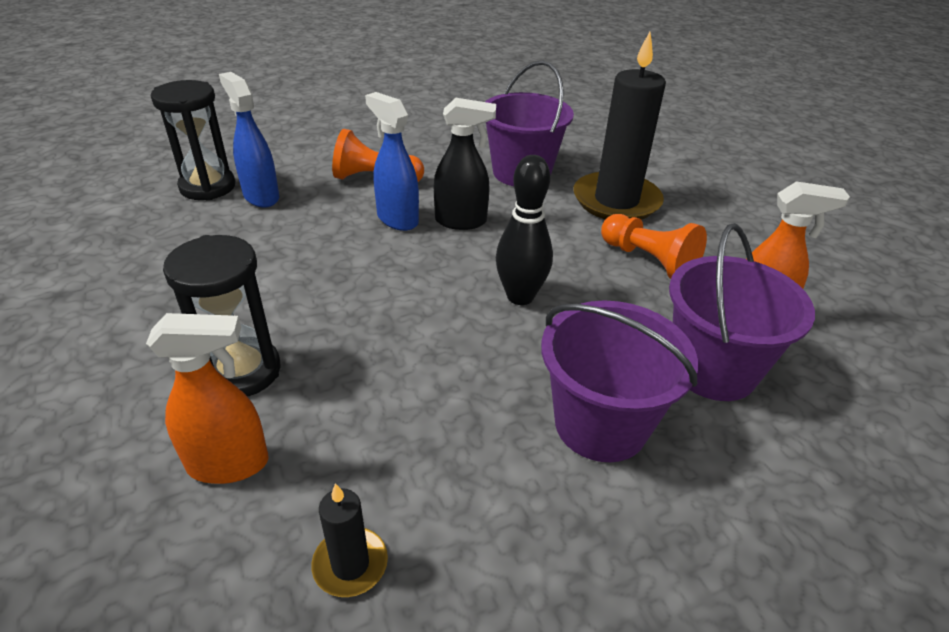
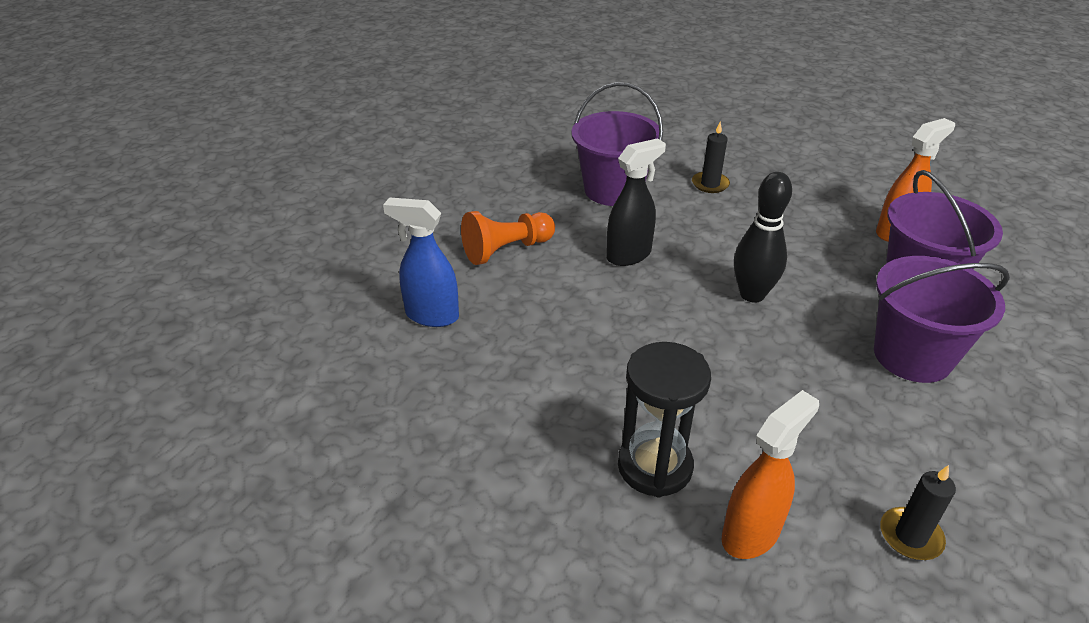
camera: 35 degrees left, 0 degrees up
black hourglass [151,80,235,201] -> none
blue spray bottle [365,92,419,231] -> none
black candle [573,32,666,220] -> black candle [692,122,730,193], size x0.46
orange pawn [601,214,707,279] -> none

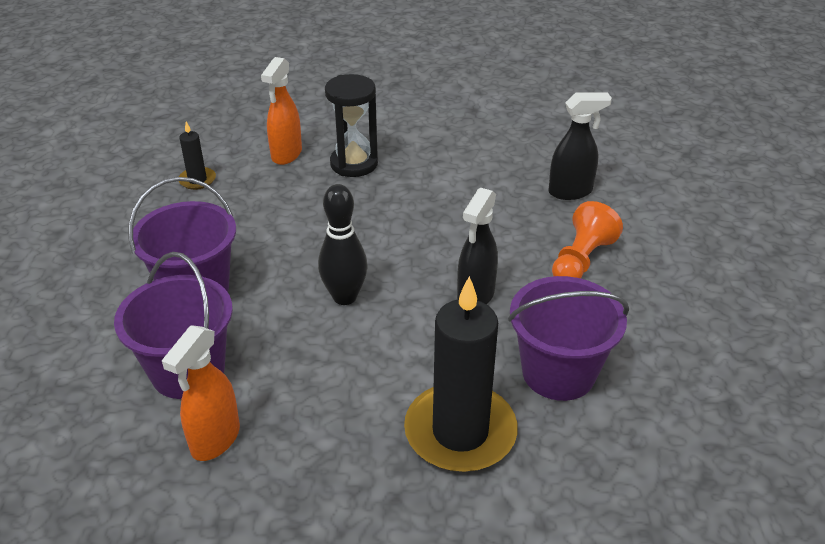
camera: 150 degrees right, 0 degrees up
blue spray bottle [383,197,459,327] -> black spray bottle [548,92,612,200]
black candle [692,122,730,193] -> black candle [404,276,518,472], size x2.19

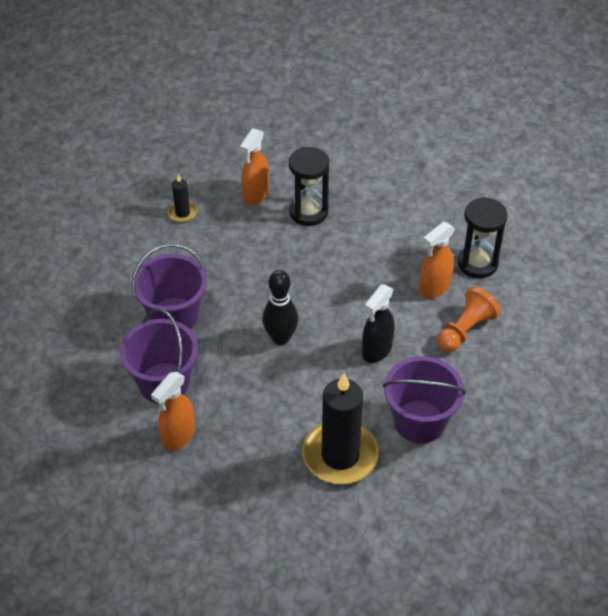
camera: 10 degrees right, 10 degrees up
black spray bottle [548,92,612,200] -> black hourglass [458,197,507,278]
none -> orange spray bottle [419,222,455,299]

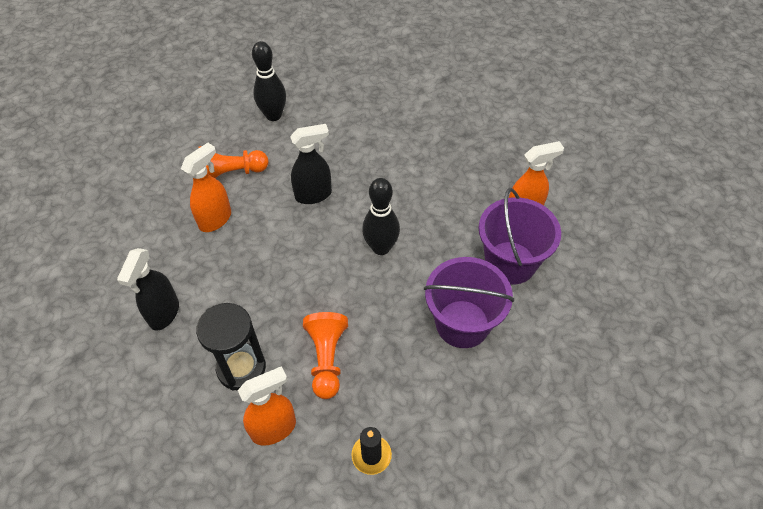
camera: 145 degrees left, 5 degrees up
black candle [302,373,379,484] -> none
purple bucket [382,356,466,443] -> none
orange spray bottle [419,222,455,299] -> orange spray bottle turned 45 degrees counterclockwise [181,143,231,232]
black hourglass [458,197,507,278] -> none
none -> black spray bottle [117,248,179,331]
none -> black bowling pin [252,41,286,121]
none -> orange pawn [303,312,348,399]

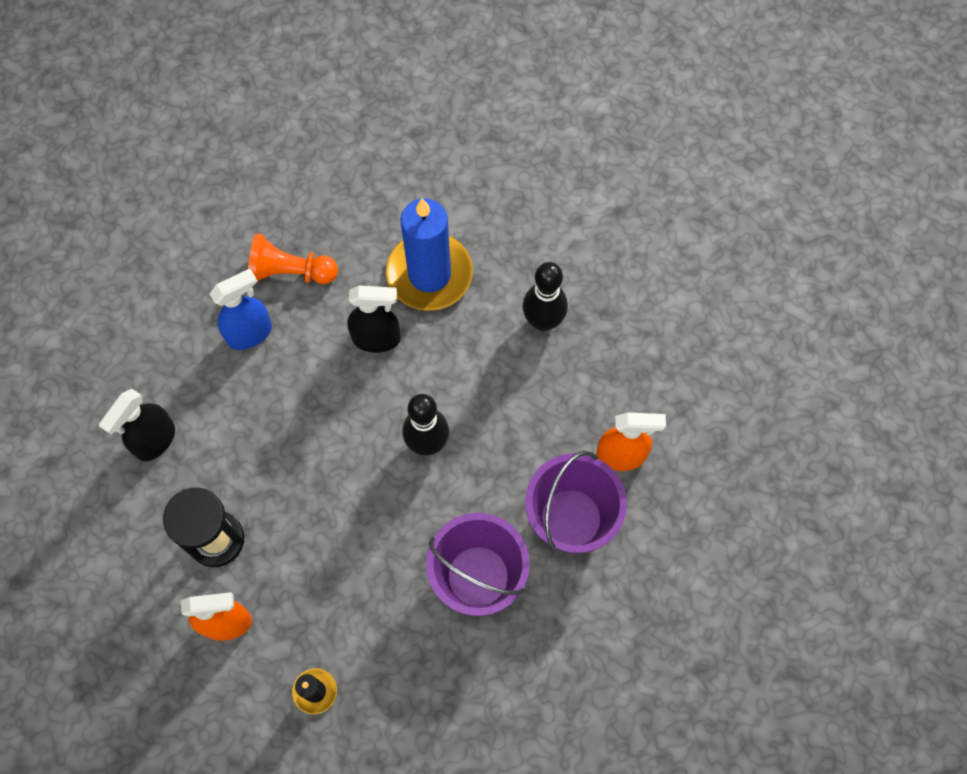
camera: 20 degrees right, 15 degrees up
orange spray bottle [181,143,231,232] -> blue spray bottle [210,269,272,350]
black bowling pin [252,41,286,121] -> black bowling pin moved to [522,262,568,331]
orange pawn [303,312,348,399] -> none
none -> blue candle [386,198,473,311]

